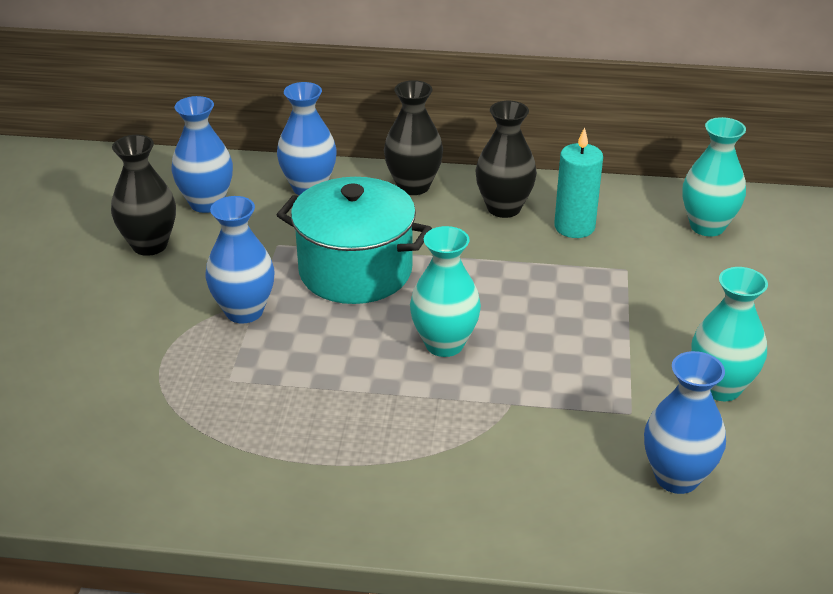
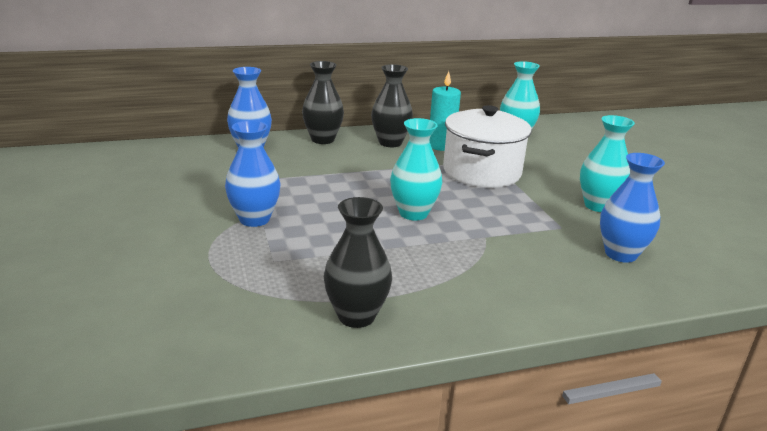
camera: 25 degrees left, 10 degrees down
black vase [111,135,176,256] -> black vase moved to [324,197,392,328]
blue vase [172,96,233,213] -> none
turquoise pot [277,177,432,304] -> none
none -> white pot [443,105,532,188]

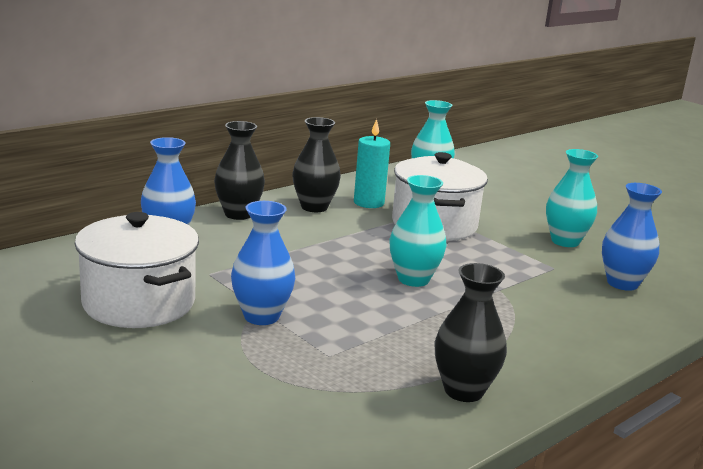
camera: 25 degrees left, 5 degrees down
none -> white pot [75,212,199,328]

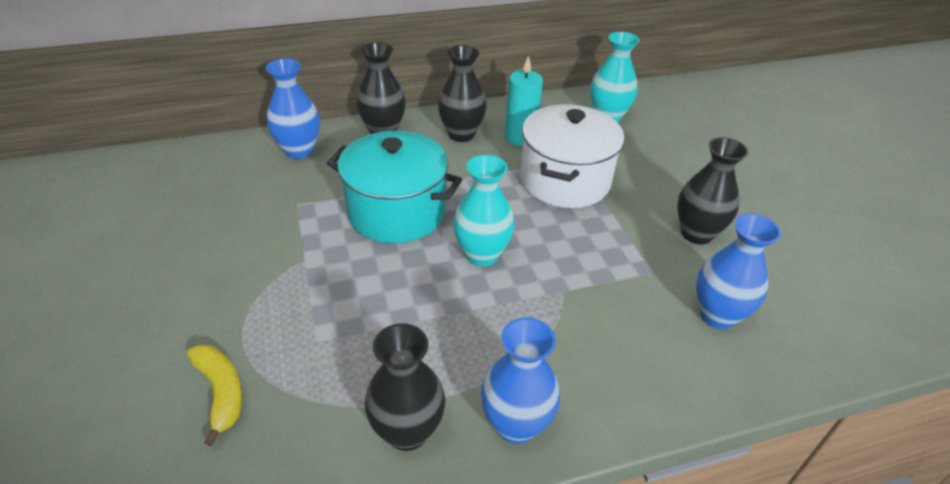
camera: 25 degrees right, 20 degrees up
white pot [75,212,199,328] -> none
blue vase [231,201,295,325] -> blue vase moved to [481,317,560,444]
turquoise vase [546,149,598,247] -> black vase [677,137,749,245]
none -> yellow banana [187,344,243,446]
none -> turquoise pot [327,131,462,243]

